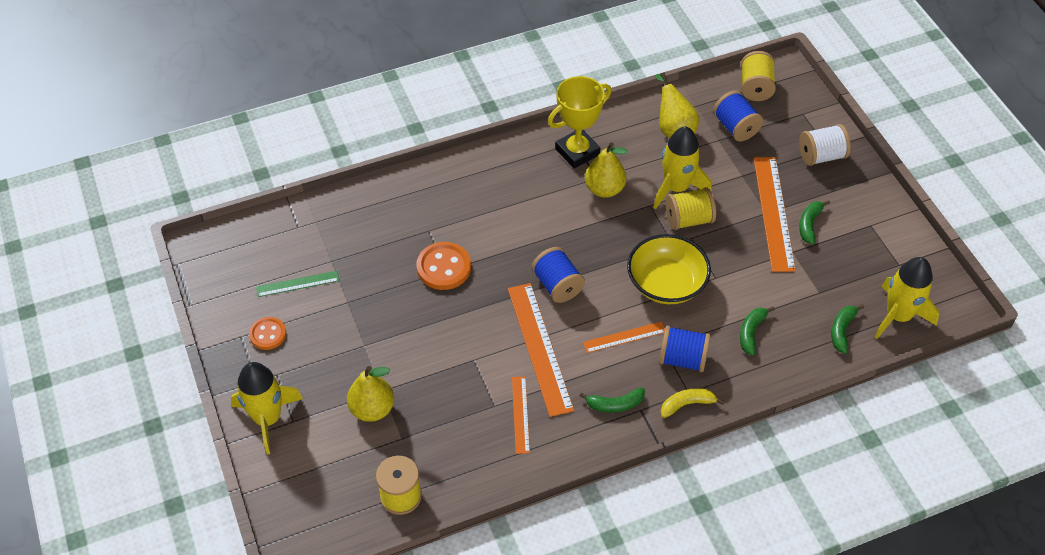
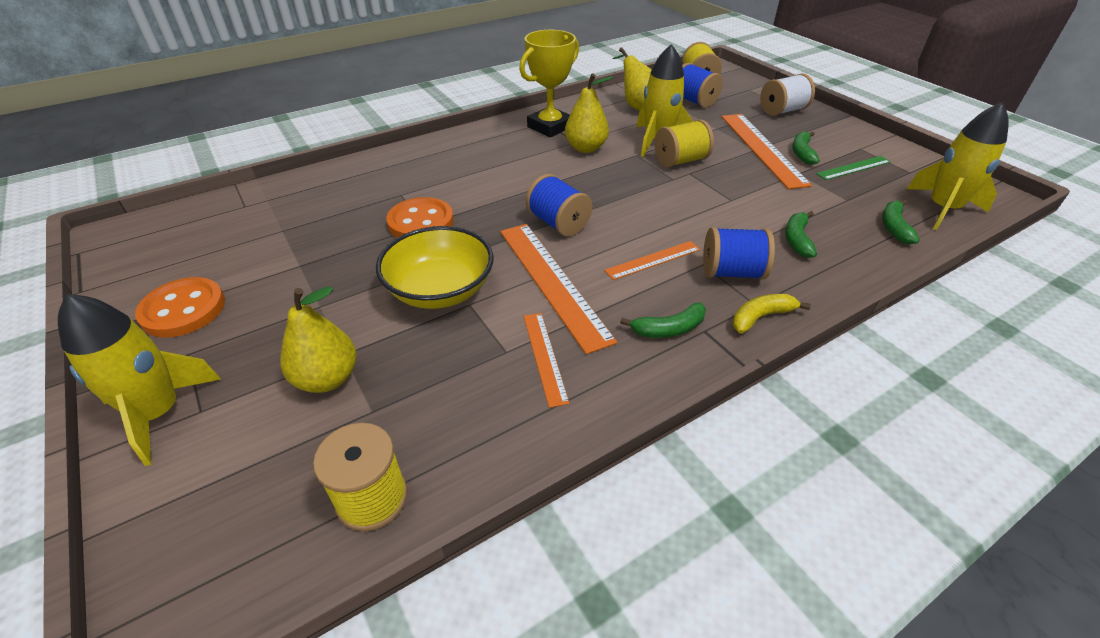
camera: 10 degrees left, 10 degrees down
orange button [249,317,286,350] -> orange button [135,277,225,338], size x1.55
green ruler [256,271,339,297] -> green ruler moved to [816,156,891,180]
yellow bowl [627,234,711,304] -> yellow bowl moved to [376,226,494,309]

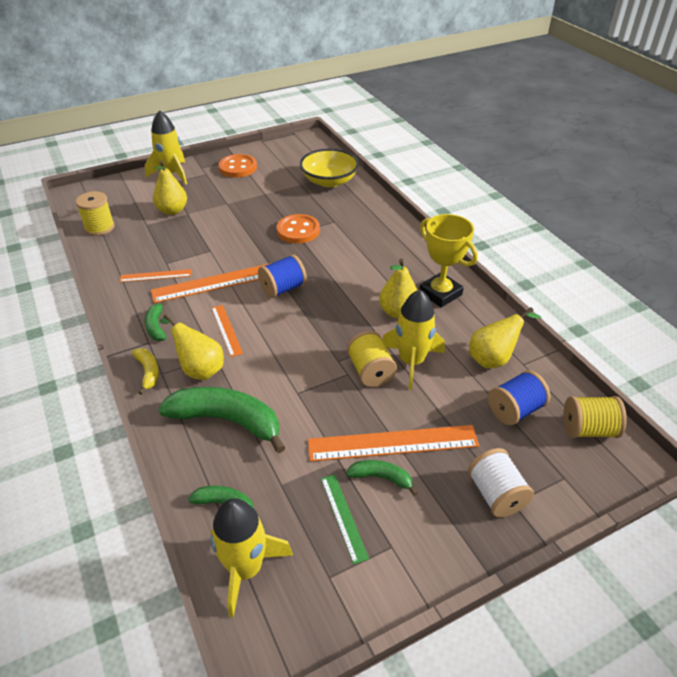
camera: 95 degrees right, 0 degrees up
yellow bowl [376,226,494,309] -> yellow bowl moved to [300,149,359,187]
blue spool [703,227,775,280] -> yellow pear [159,314,224,380]
green banana [785,211,817,258] -> green banana [158,387,286,453], size x2.05

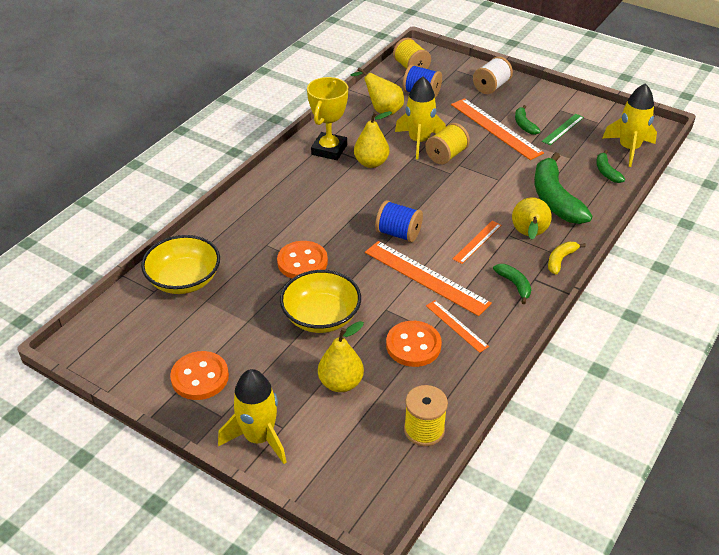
camera: 120 degrees left, 0 degrees up
green banana [145,300,167,341] -> green banana turned 75 degrees counterclockwise [493,264,531,304]
none -> yellow bowl [280,270,361,333]
none -> orange button [386,321,442,367]

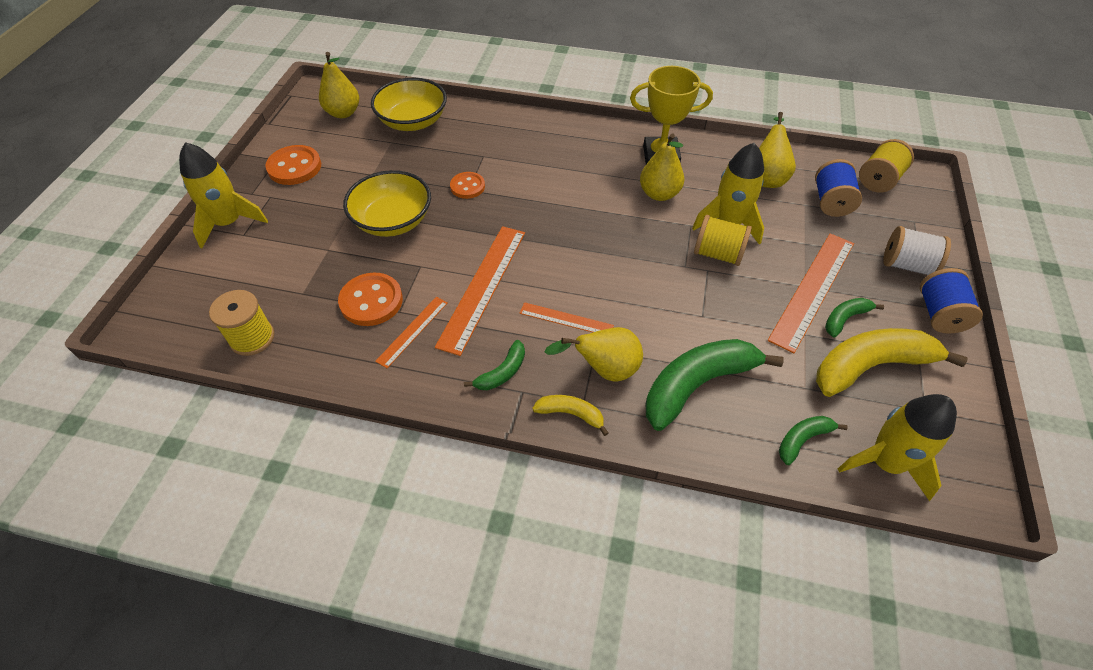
camera: 70 degrees right, 10 degrees up
orange button [277,241,328,278] -> orange button [450,172,485,199], size x0.64
yellow pear [318,321,364,392] -> yellow pear moved to [319,52,359,118]
blue spool [375,200,423,242] -> blue spool moved to [920,268,983,334]
green ruler [542,114,584,145] -> yellow banana [816,328,968,397]

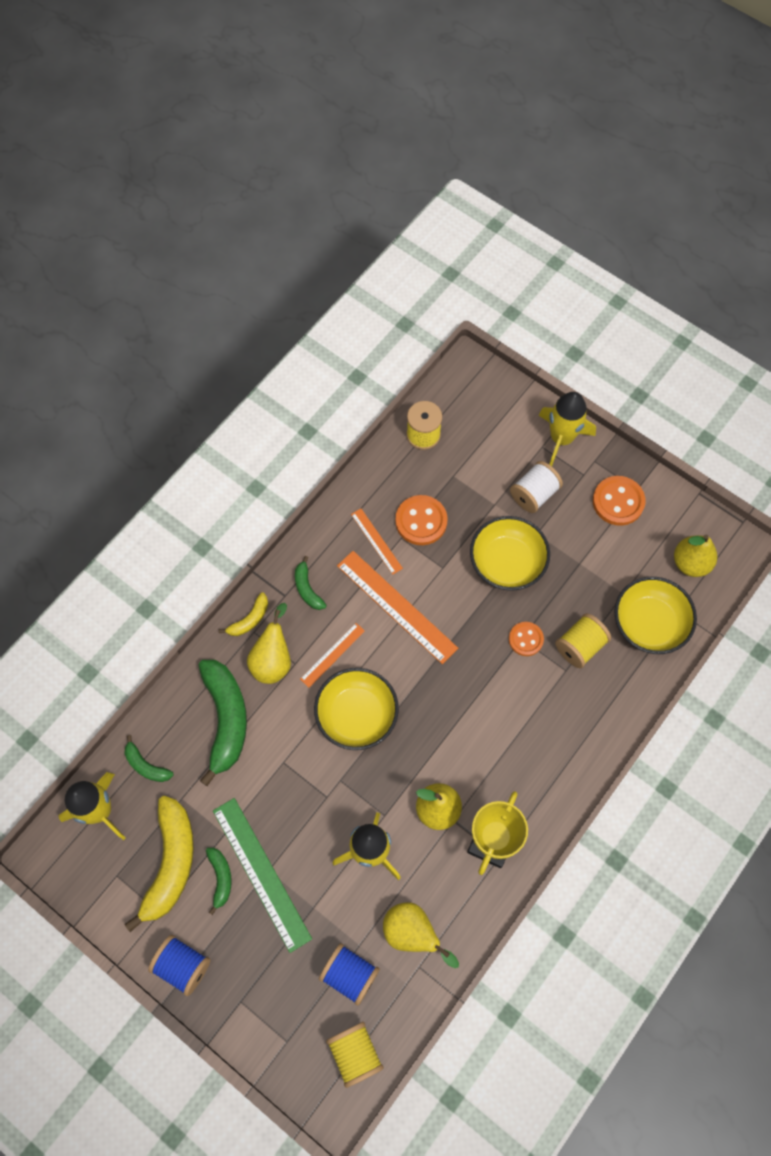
camera: 115 degrees right, 15 degrees up
yellow spool [694,215,752,266] -> yellow spool moved to [555,613,611,668]
orange ruler [768,233,854,353] -> green ruler [213,798,312,953]
green banana [779,416,848,465] -> green banana turned 135 degrees clockwise [125,735,173,782]
white spool [883,226,951,275] -> white spool moved to [510,461,563,513]
none -> yellow bowl [314,668,399,750]

